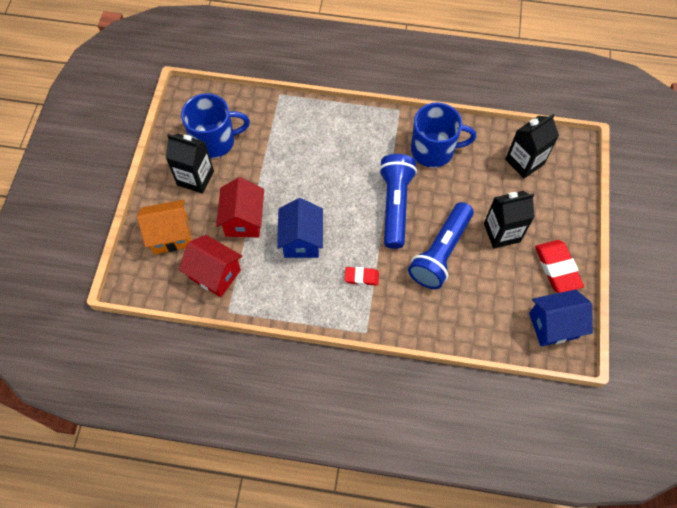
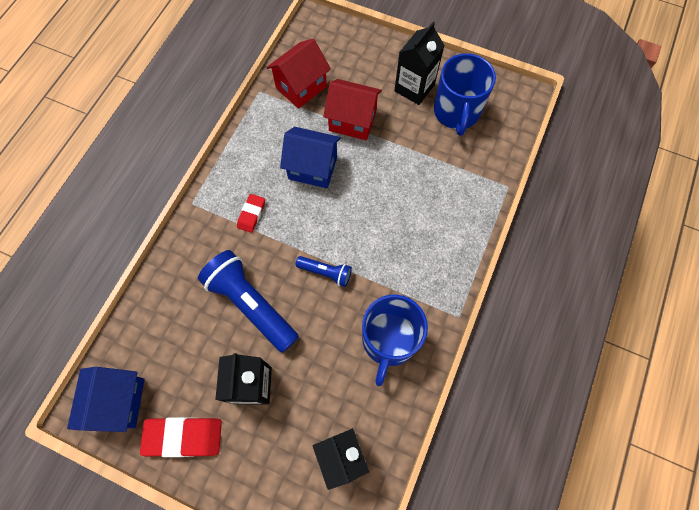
camera: 105 degrees right, 5 degrees up
orange house [137,200,191,254] -> none
blue flashlight [379,154,417,249] -> blue flashlight [296,256,352,287], size x0.51

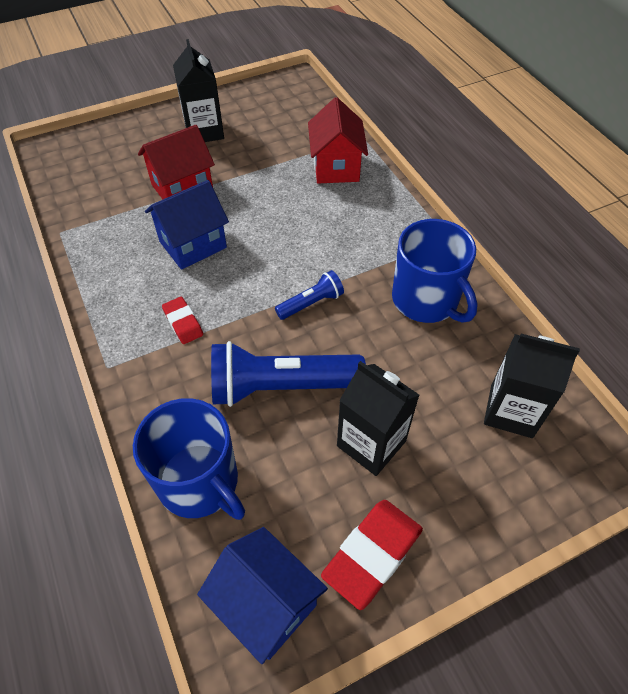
camera: 50 degrees left, 15 degrees down
red house [266,39,331,109] -> red house moved to [308,97,368,183]
blue mug [434,53,496,136] -> blue mug moved to [133,398,245,520]

